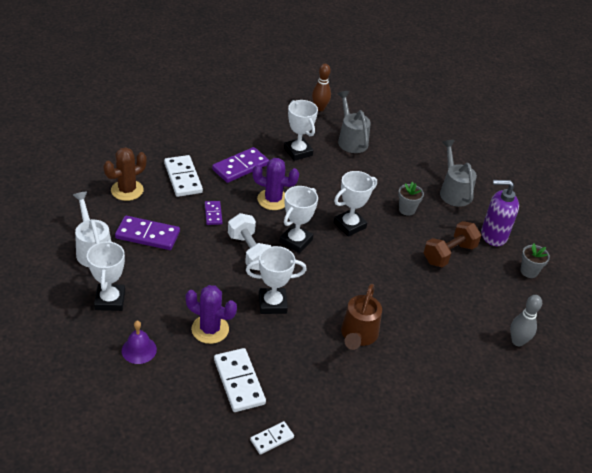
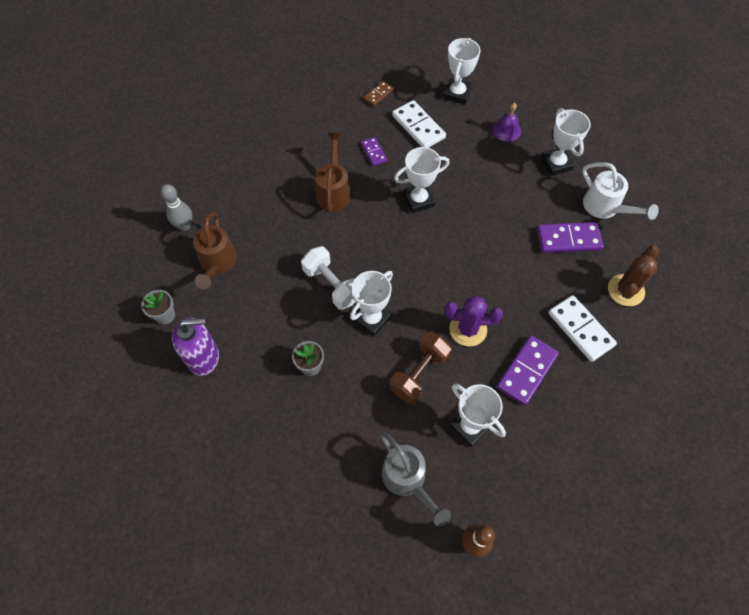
camera: 170 degrees right, 20 degrees up
purple cactus [185,285,237,344] -> none
purple domino [205,201,222,225] -> purple domino moved to [361,137,387,166]
white dumbbell [228,213,272,270] -> white dumbbell moved to [301,246,355,310]
white domino [250,421,294,455] -> brown domino [363,81,394,106]
white trophy [279,186,318,253] -> white trophy moved to [443,38,481,105]
brown dumbbell [423,221,481,267] -> brown dumbbell moved to [390,332,451,404]
grey watering can [440,140,477,207] -> none
none -> brown watering can [193,212,237,290]

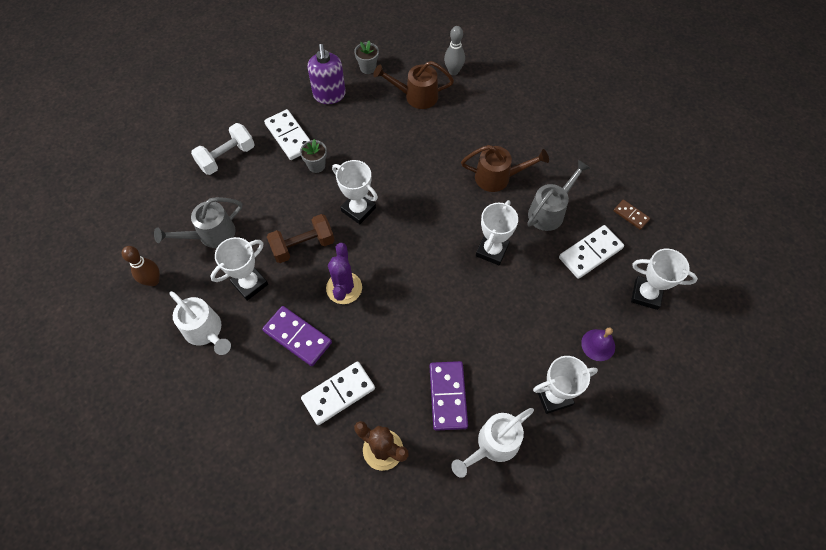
camera: 90 degrees right, 0 degrees up
white dumbbell [301,246,355,310] -> white dumbbell moved to [191,123,255,175]
purple domino [361,137,387,166] -> grey watering can [527,160,590,231]
brown dumbbell [390,332,451,404] -> brown dumbbell turned 60 degrees counterclockwise [267,214,334,263]
white trophy [394,147,449,213] -> white trophy turned 45 degrees clockwise [476,200,518,265]
none -> white watering can [169,291,231,355]
none -> white domino [264,109,310,160]

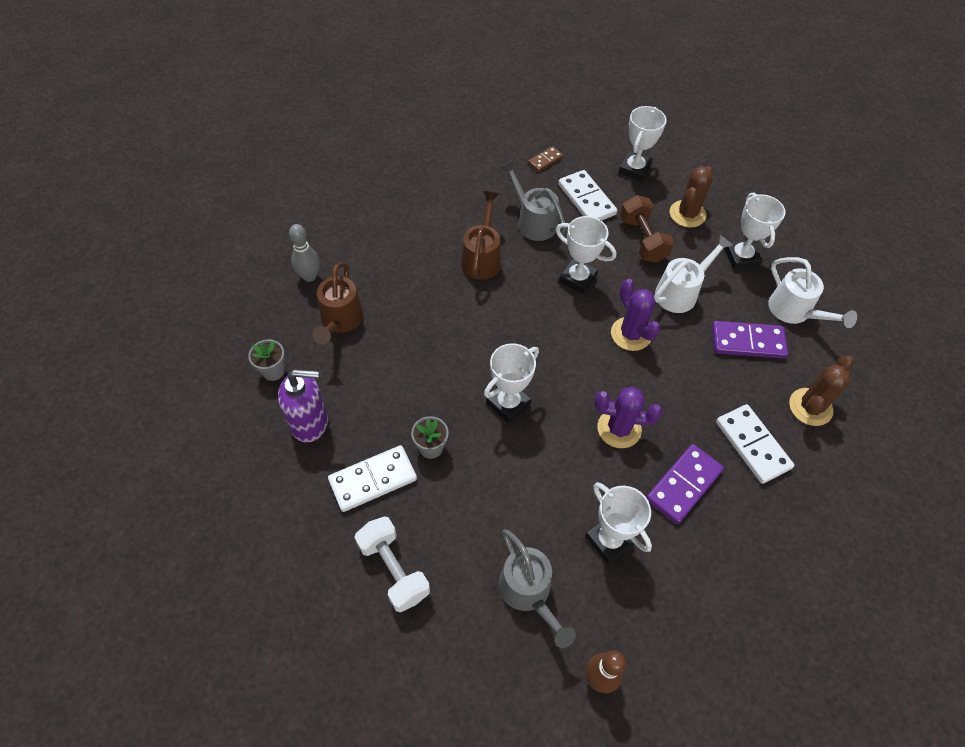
camera: 85 degrees left, 5 degrees down
white watering can [169,291,231,355] -> white watering can moved to [654,235,733,313]
brown dumbbell [267,214,334,263] -> brown dumbbell moved to [620,195,674,263]
purple bell [581,327,615,361] -> brown cactus [670,166,713,228]
none -> purple cactus [611,279,661,351]

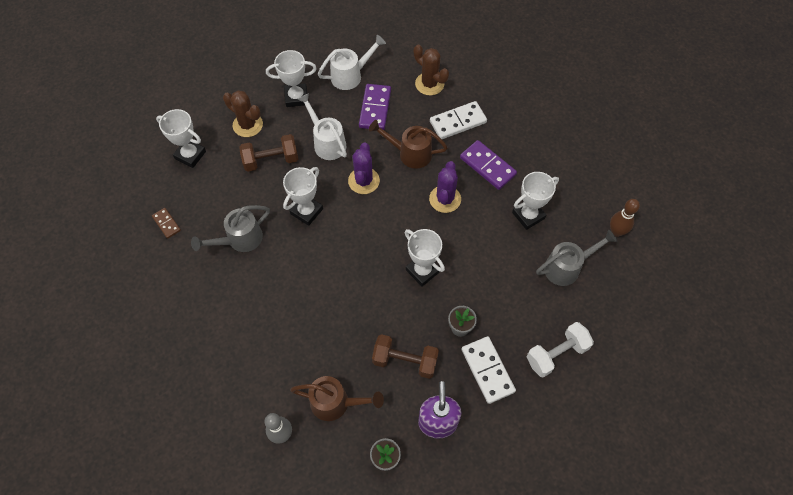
camera: 85 degrees left, 5 degrees up
brown watering can [461,191,501,280] -> brown watering can moved to [369,120,448,169]
white domino [558,170,617,221] -> none
purple cactus [611,279,661,351] -> purple cactus turned 60 degrees counterclockwise [348,143,380,194]
none -> brown dumbbell [372,334,439,379]

